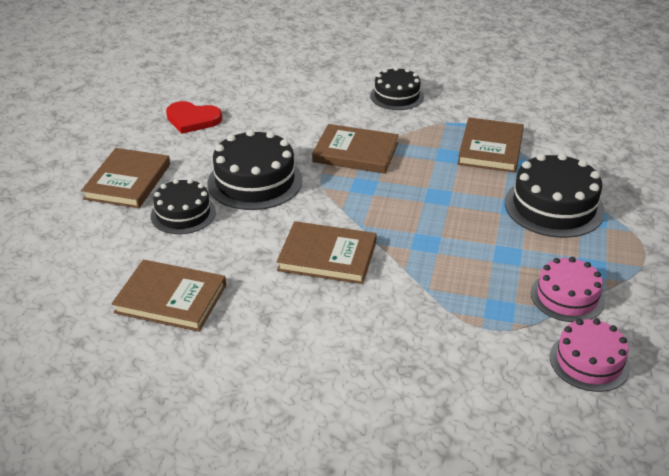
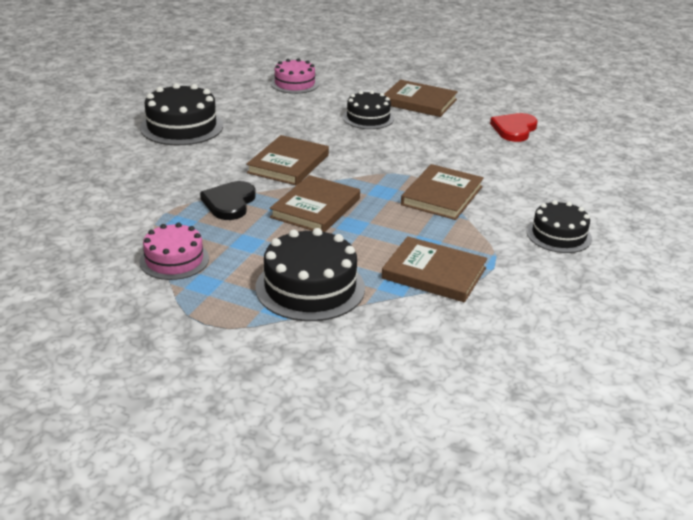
camera: 100 degrees right, 5 degrees down
brown book [112,260,226,332] -> brown book moved to [270,175,360,232]
black cake [207,129,303,210] -> black cake moved to [140,83,223,145]
pink cake [550,319,630,392] -> pink cake moved to [271,58,319,94]
none -> black heart [200,181,256,220]

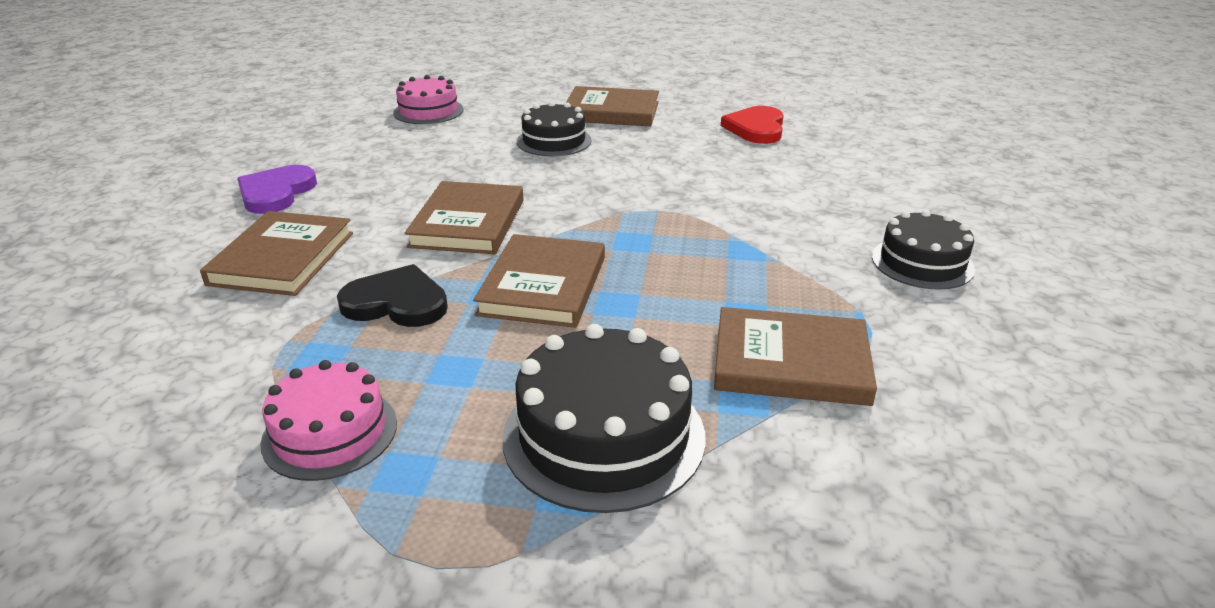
camera: 15 degrees left, 0 degrees up
black cake [140,83,223,145] -> purple heart [237,165,317,214]
black heart [200,181,256,220] -> black heart turned 105 degrees clockwise [337,264,448,327]
brown book [401,164,484,220] -> brown book moved to [200,211,353,296]

